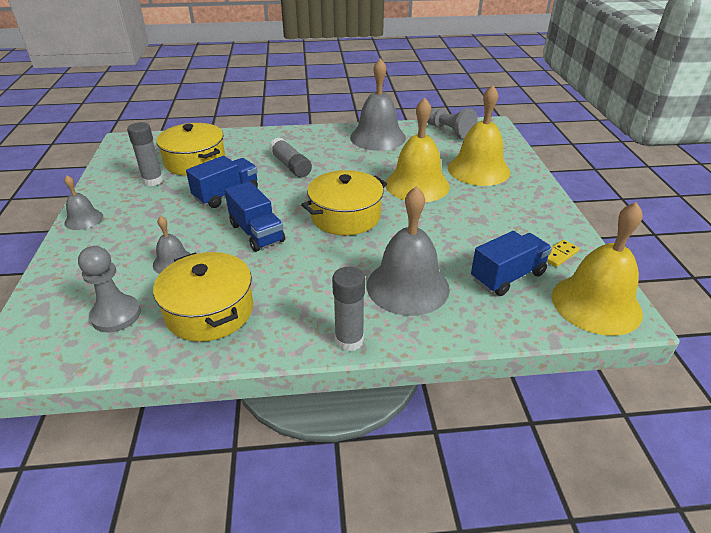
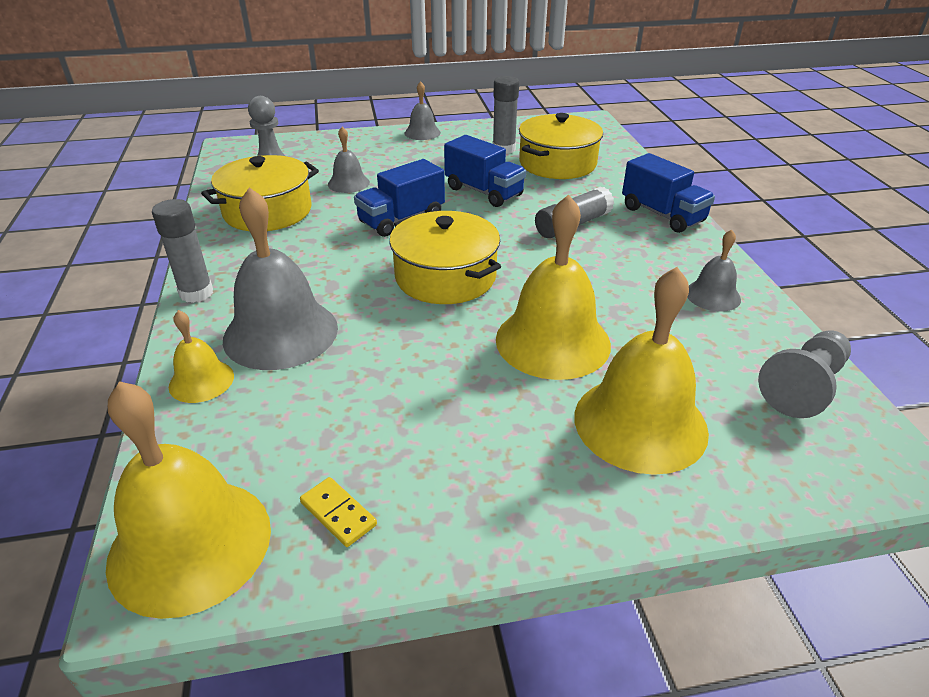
camera: 85 degrees right, 0 degrees up
grey bell [350,58,406,151] -> grey bell [687,229,741,312], size x0.51
blue truck [471,231,552,296] -> blue truck moved to [622,153,715,233]
none -> yellow bell [169,310,234,403]

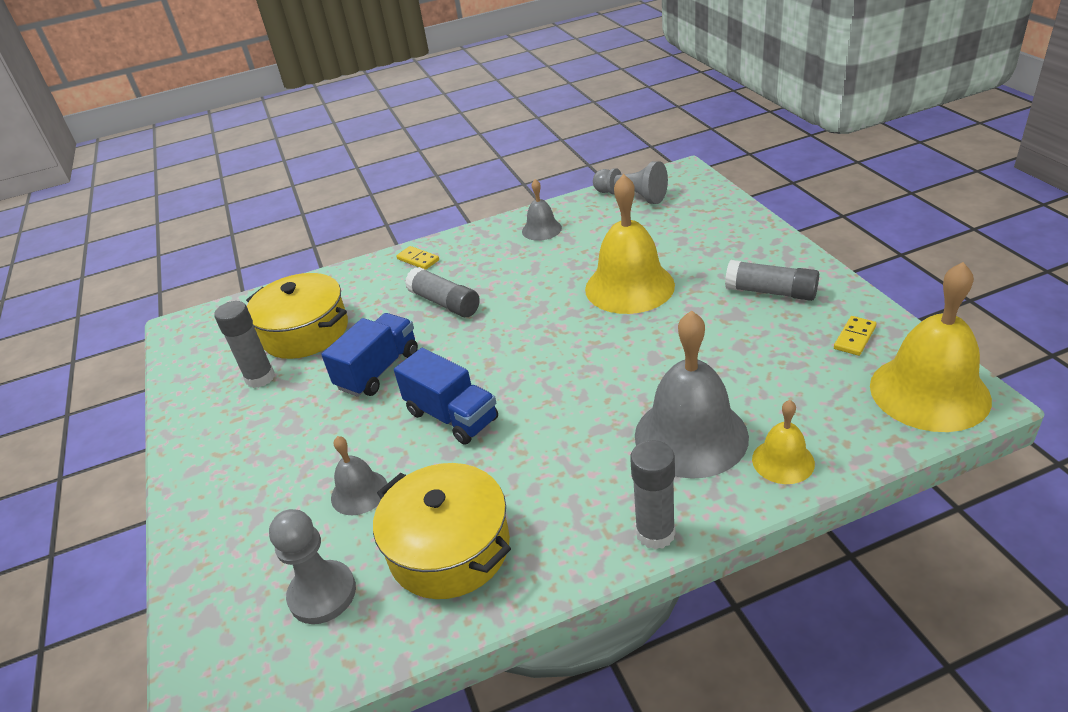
camera: 95 degrees left, 0 degrees up
yellow pot [389,211,501,304] -> none
grey bell [405,81,441,140] -> none
yellow bell [574,267,709,475] -> none
blue truck [622,153,715,233] -> yellow domino [396,246,439,270]
none -> grey glue stick [725,260,819,301]

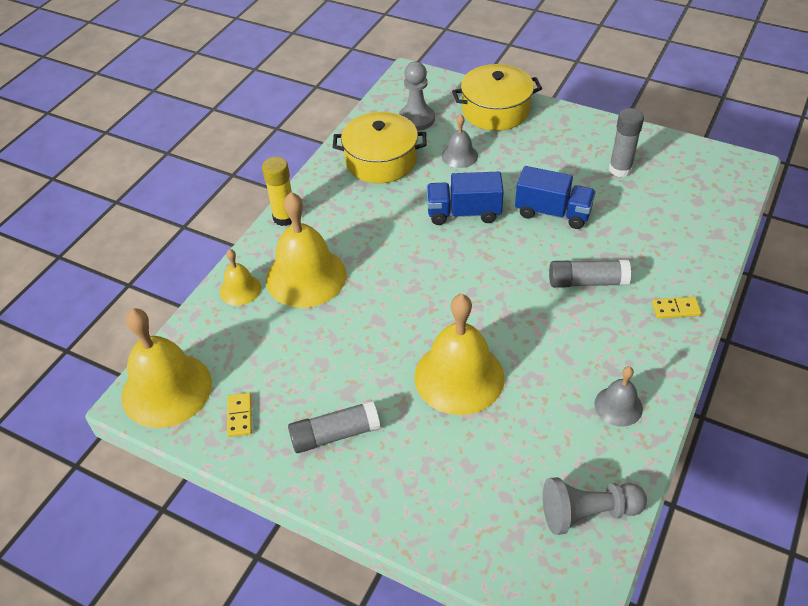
camera: 135 degrees right, 10 degrees up
yellow pot [246,273,348,359] -> yellow pot moved to [452,64,542,131]
blue truck [321,313,418,397] -> blue truck turned 60 degrees counterclockwise [515,166,596,229]
grey glue stick [630,440,675,550] -> yellow glue stick [262,157,292,226]
grey bell [635,310,749,479] -> yellow bell [266,192,346,308]

